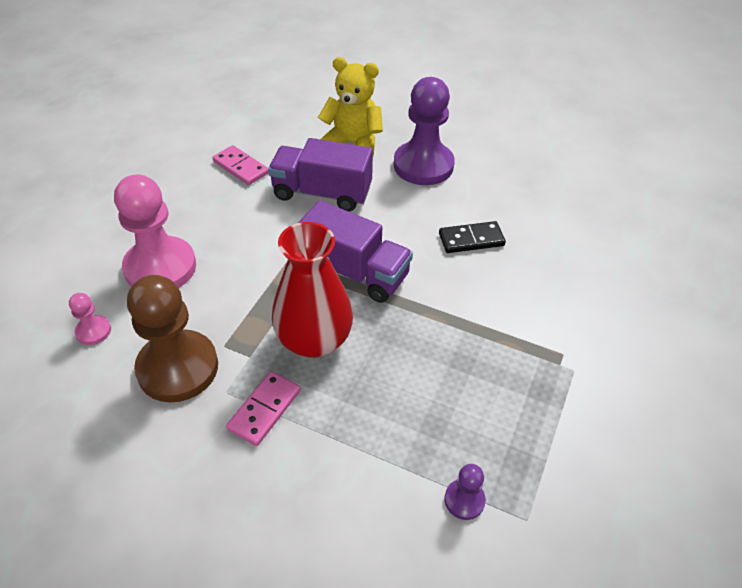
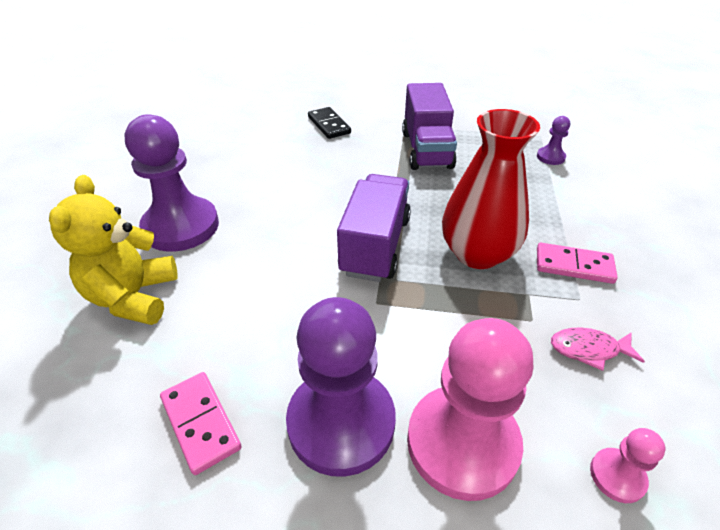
camera: 105 degrees left, 5 degrees down
brown pawn [127,275,218,402] -> pink fish [551,327,645,371]
pink domino [213,145,269,185] -> pink domino turned 60 degrees counterclockwise [160,372,242,475]
purple truck [268,138,373,212] -> purple truck moved to [402,83,457,170]
black domino [439,221,506,253] -> black domino moved to [308,107,351,139]
none -> purple pawn [286,297,396,477]

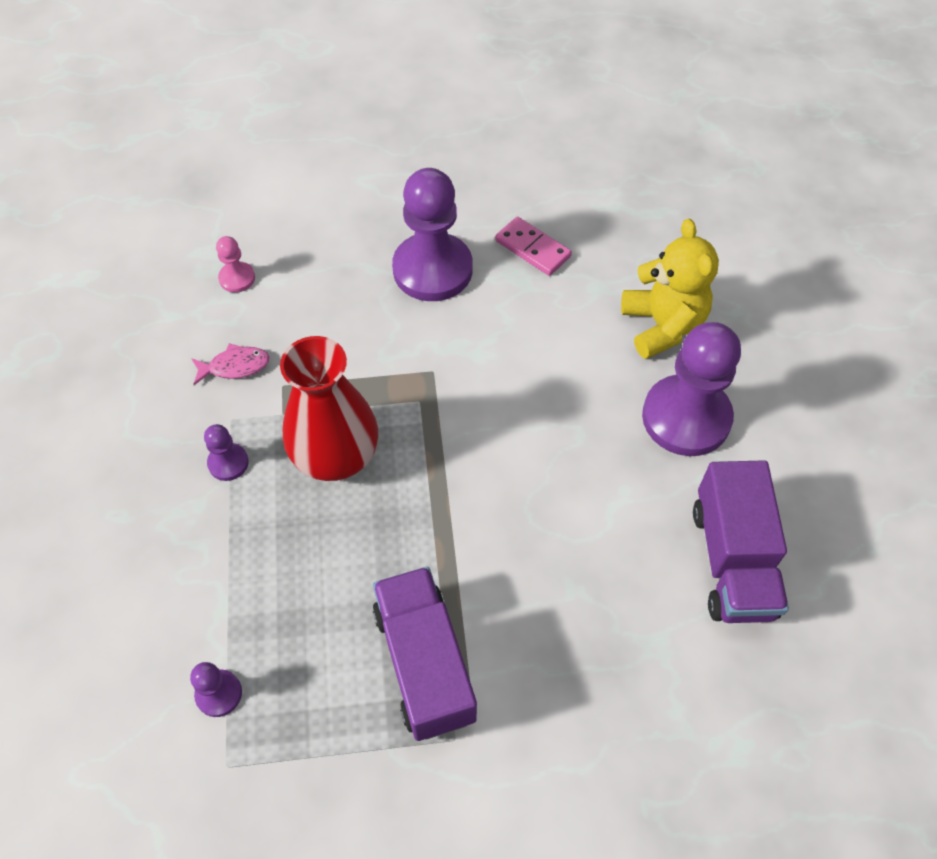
camera: 165 degrees right, 15 degrees up
black domino [308,107,351,139] -> none
purple truck [337,174,411,282] -> purple truck moved to [693,460,789,623]
pink pawn [407,318,533,501] -> none
pink domino [537,243,618,284] -> purple pawn [204,424,249,481]

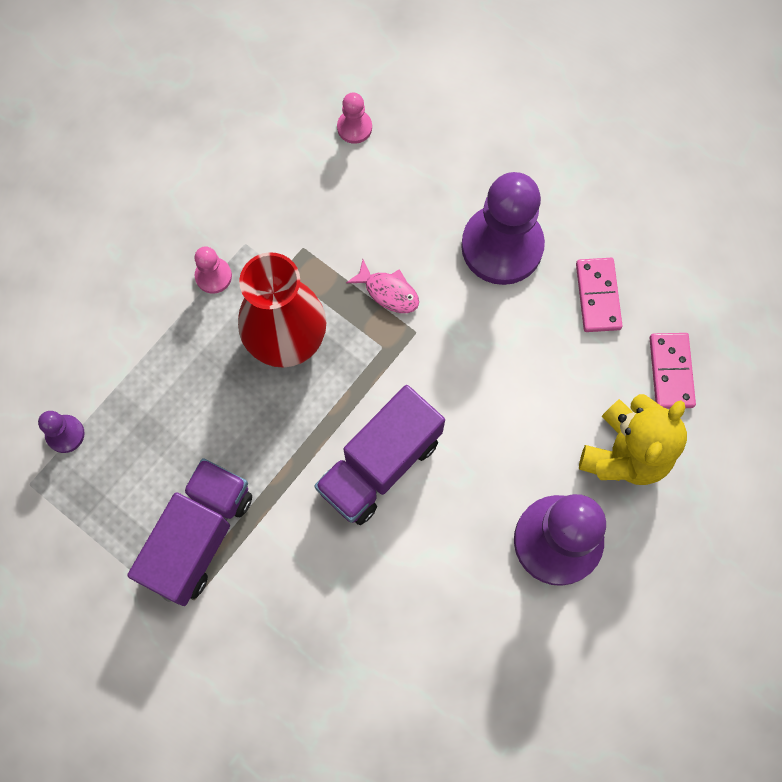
camera: 45 degrees right, 15 degrees up
pink fish [191,344,270,385] -> pink fish moved to [346,259,419,313]
purple pawn [204,424,249,481] -> pink pawn [194,246,232,294]
purple truck [693,460,789,623] -> purple truck moved to [314,385,445,525]
none -> pink domino [650,333,696,409]

